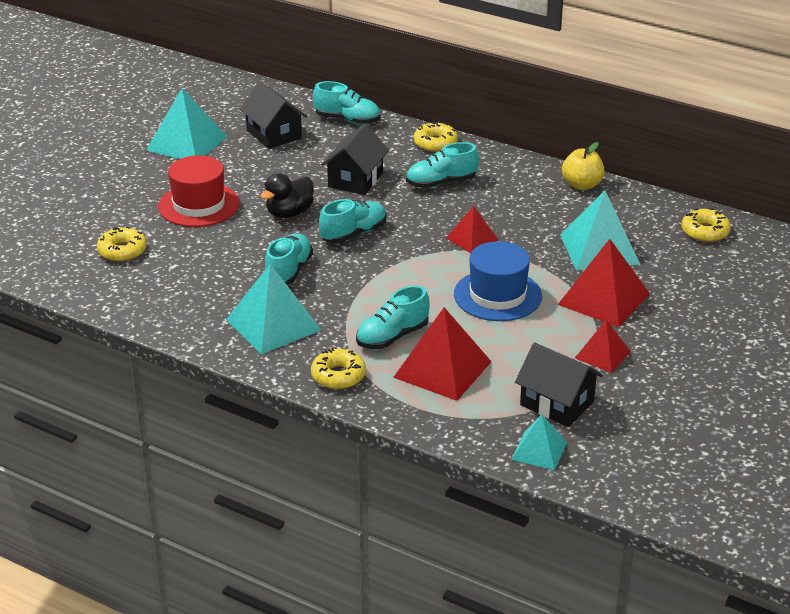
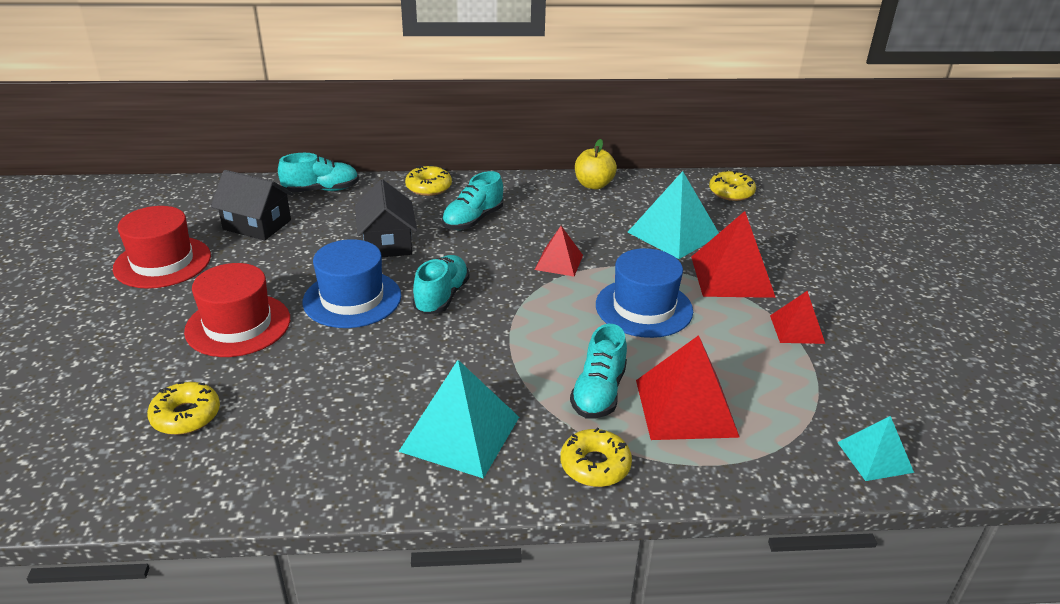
camera: 35 degrees left, 0 degrees up
turquoise pyramid [146,88,227,159] -> red hat [113,206,211,289]
black duck [261,173,314,218] -> blue hat [302,239,401,328]
turquoise shoe [265,233,313,285] -> none
black house [515,343,603,427] -> none

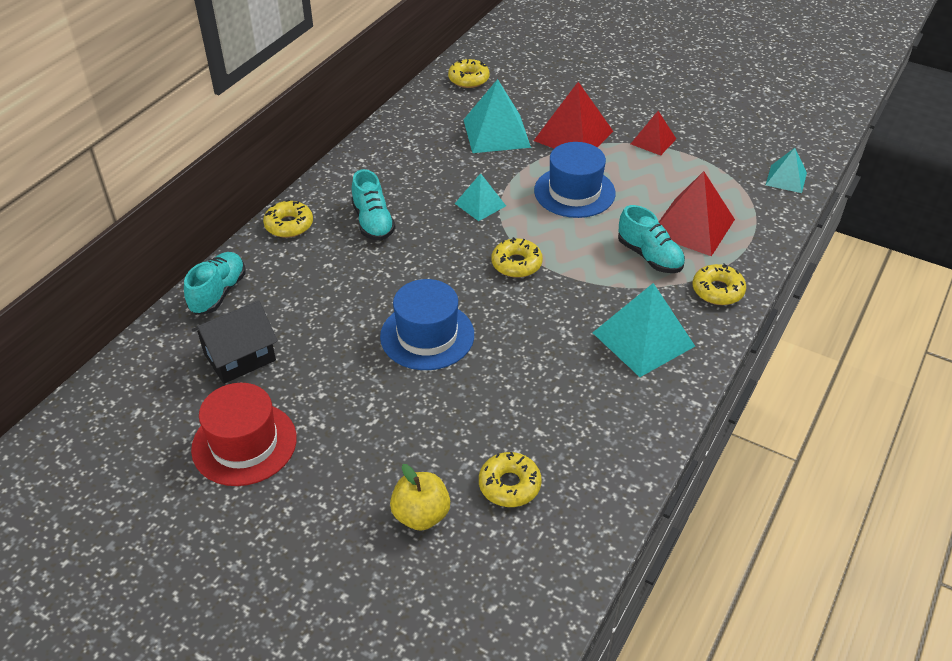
camera: 55 degrees left, 10 degrees up
red hat [184,263,290,357] -> none
black house [355,179,417,257] -> none
turquoise shoe [412,255,469,314] -> none
red pyramid [535,226,583,277] -> turquoise pyramid [455,173,506,221]
yellow apple [575,139,617,189] -> yellow apple moved to [390,464,450,531]
none -> yellow donut [492,237,543,278]

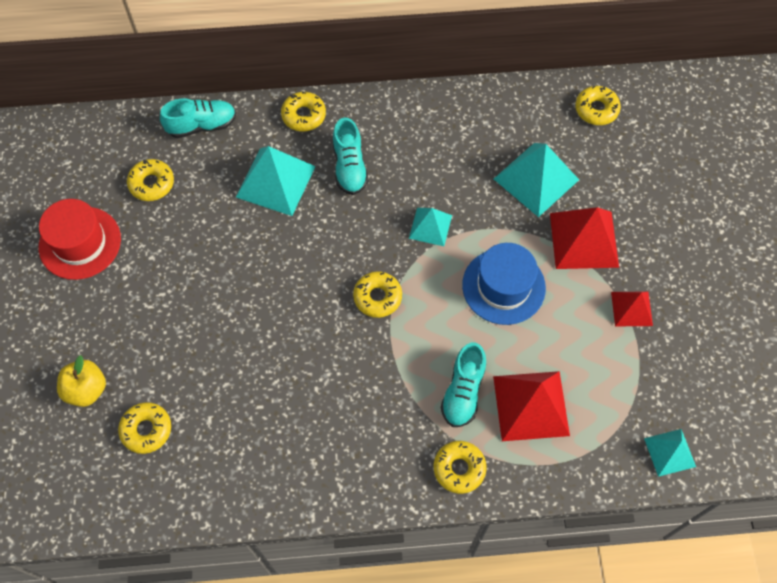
camera: 55 degrees right, 20 degrees up
black house [192,300,278,384] -> yellow donut [127,159,174,201]
turquoise shoe [351,169,395,241] -> turquoise shoe turned 45 degrees counterclockwise [333,118,368,195]
blue hat [380,279,474,370] -> none
turquoise pyramid [592,283,695,377] -> turquoise pyramid moved to [236,146,316,216]

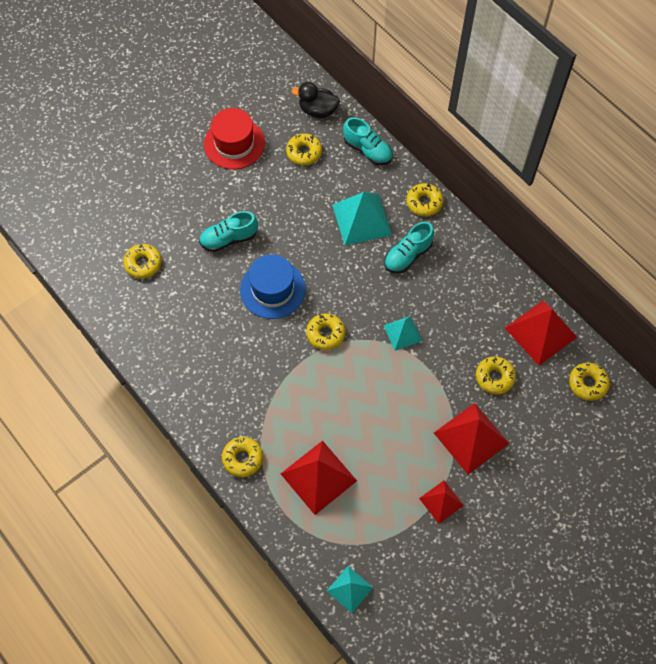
camera: 55 degrees right, 0 degrees up
yellow apple [57,355,106,407] -> none
turquoise shoe [441,342,486,427] -> turquoise shoe moved to [199,211,258,252]
blue hat [462,243,546,325] -> blue hat moved to [240,254,306,319]
turquoise pyramid [494,143,579,217] -> yellow donut [476,356,516,394]
none -> black duck [291,82,340,118]
none -> red pyramid [505,301,577,366]

